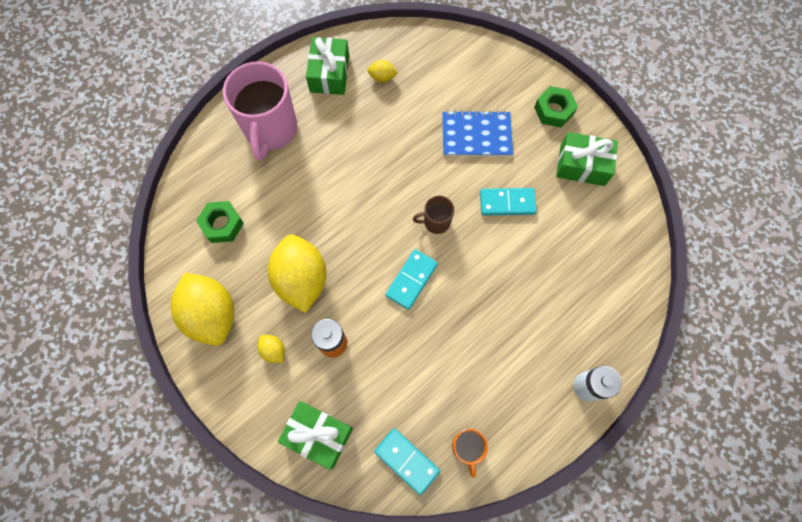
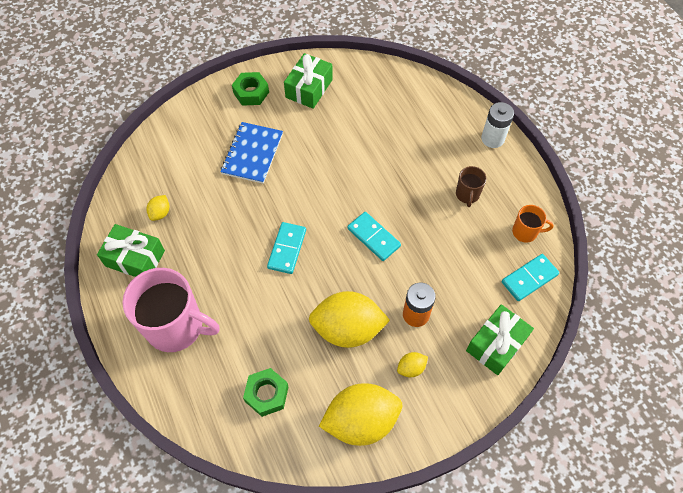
camera: 75 degrees left, 10 degrees down
brown mug [413,196,455,234] -> brown mug moved to [456,166,486,207]
turquoise domino [480,188,537,216] -> turquoise domino moved to [267,222,306,274]

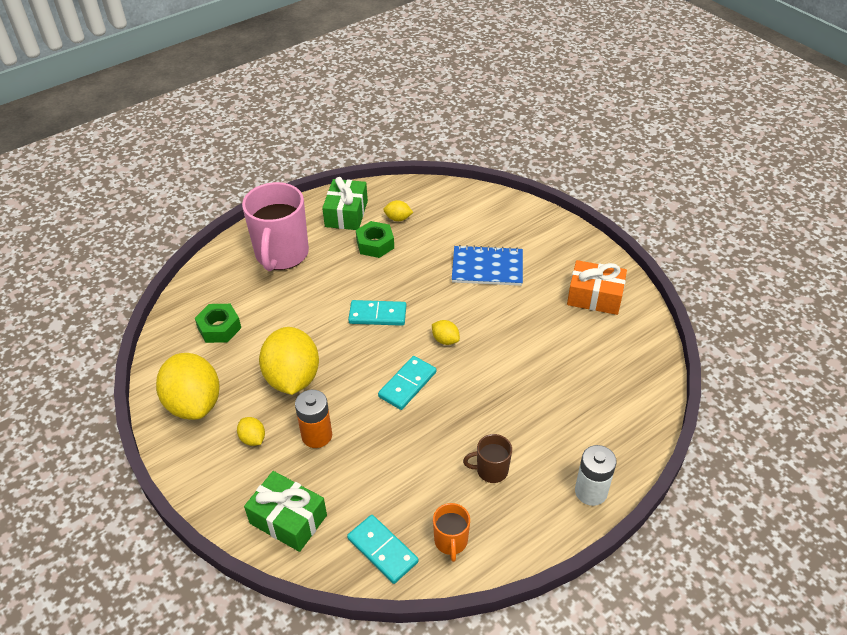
camera: 80 degrees right, 15 degrees down
green nut [232,72,269,106] -> green nut moved to [356,221,394,258]
green gift [284,53,333,109] -> orange gift [567,260,627,315]
none -> yellow lemon [432,320,460,345]

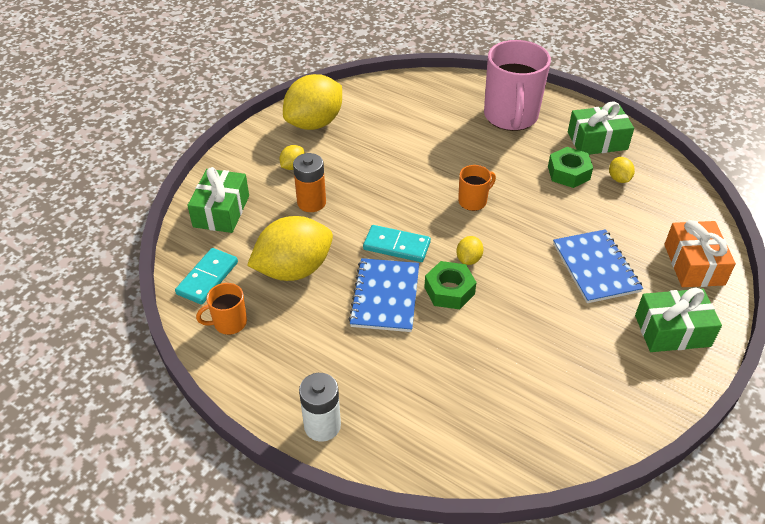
camera: 70 degrees right, 0 degrees up
green nut [195,304,241,343] -> green nut moved to [424,261,477,309]
pink mug [242,182,309,271] -> pink mug turned 75 degrees counterclockwise [484,40,551,131]
yellow lemon [259,327,319,395] -> yellow lemon moved to [247,216,333,281]
turquoise domino [348,300,406,326] -> orange mug [458,165,496,211]
brown mug [463,434,512,483] -> none
orange gift [567,260,627,315] -> orange gift moved to [664,220,736,287]
none -> blue notebook [348,258,419,332]
none -> green gift [635,288,722,352]

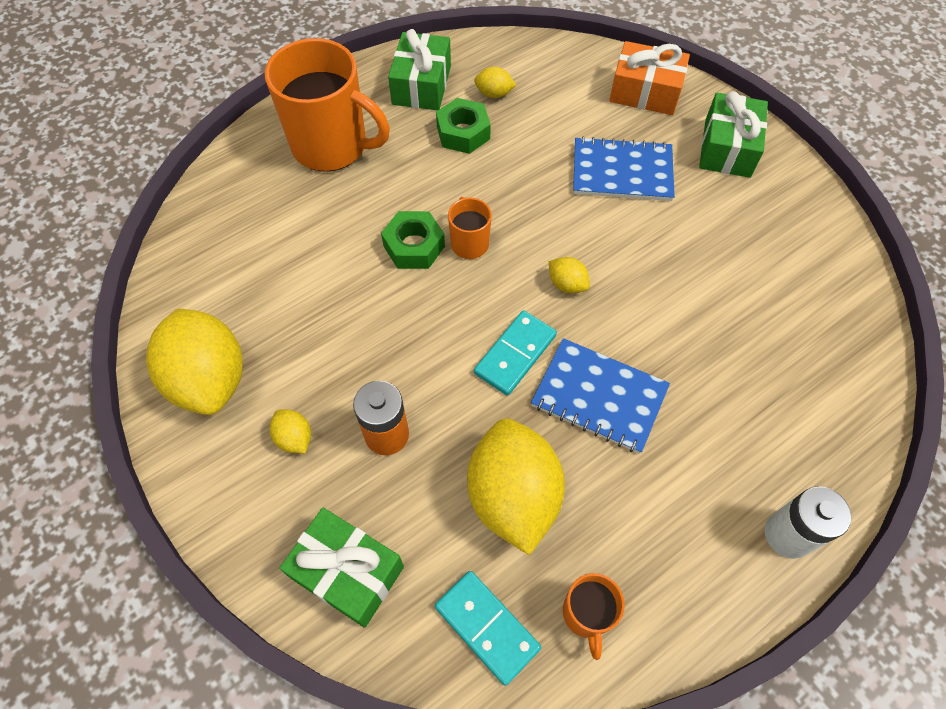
camera: 70 degrees left, 15 degrees up
green nut [424,261,477,309] -> green nut moved to [381,211,445,269]
pink mug [484,40,551,131] -> orange mug [265,38,390,171]

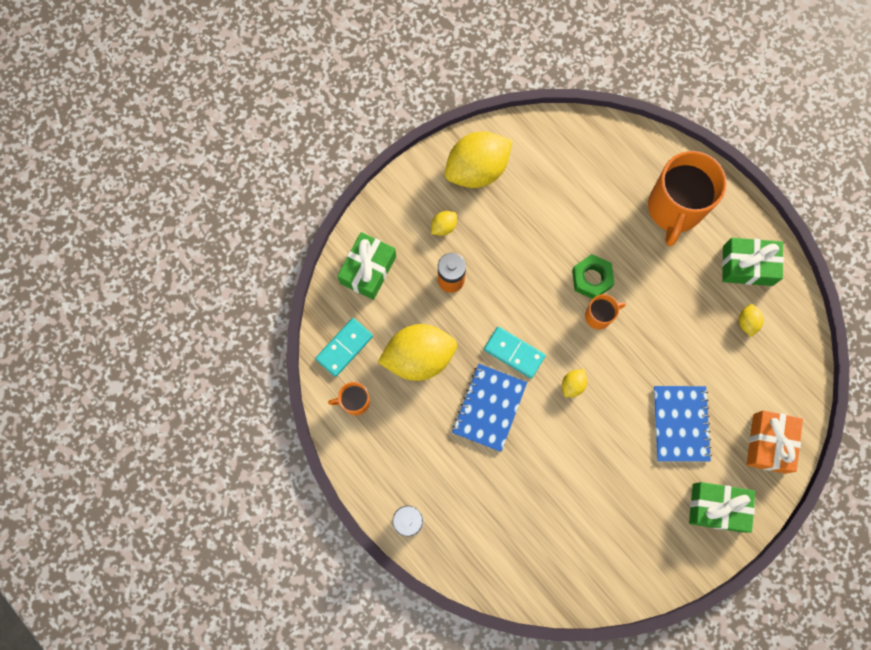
camera: 85 degrees right, 15 degrees up
green nut [436,98,491,154] -> none

